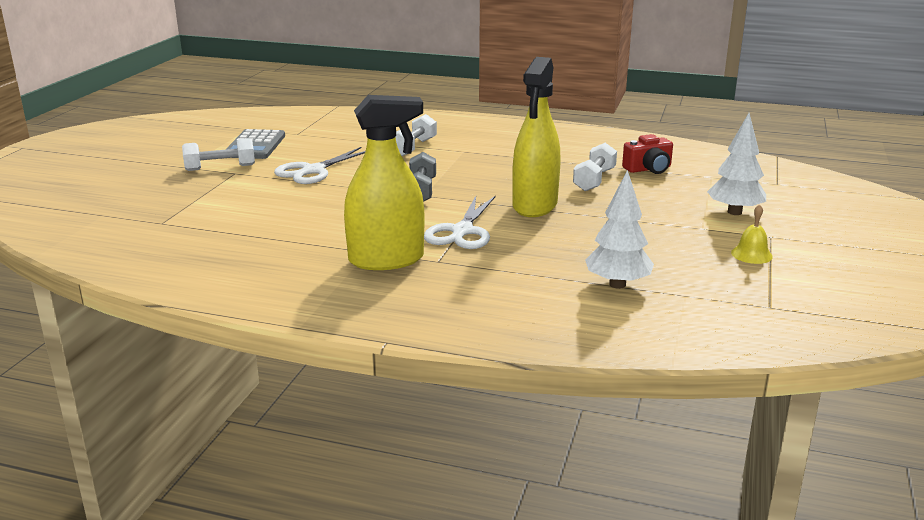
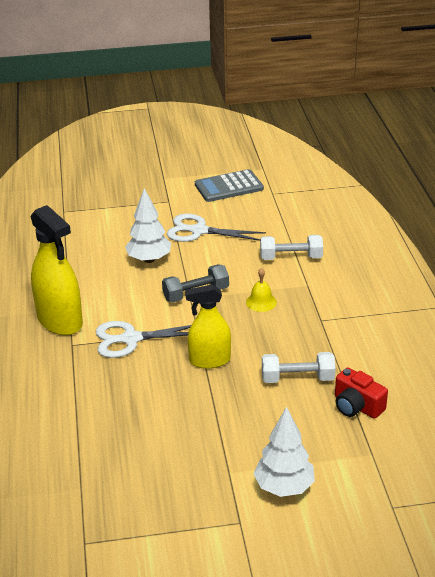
camera: 65 degrees right, 10 degrees up
white dumbbell [182,138,255,171] -> none
yellow spray bottle [512,57,561,217] -> yellow spray bottle [185,284,231,369], size x0.67
white tree [585,170,654,289] -> white tree moved to [125,188,171,263]
yellow bell [731,204,773,264] -> yellow bell moved to [246,268,277,312]

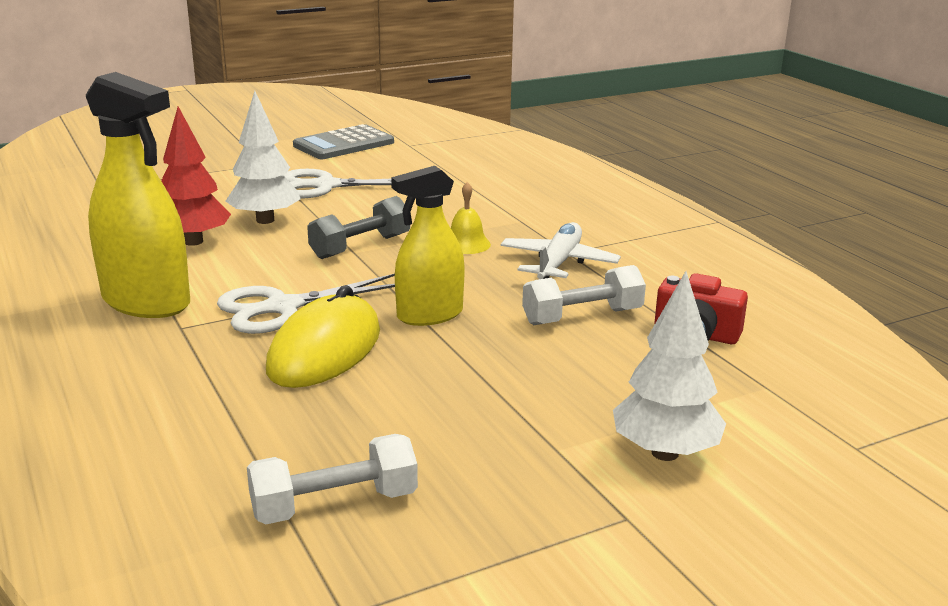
camera: 20 degrees left, 10 degrees down
white dumbbell [260,235,323,260] -> white dumbbell moved to [247,434,418,524]
none -> red tree [161,106,231,246]
none -> yellow mouse [266,285,380,388]
none -> white plane [501,222,621,279]

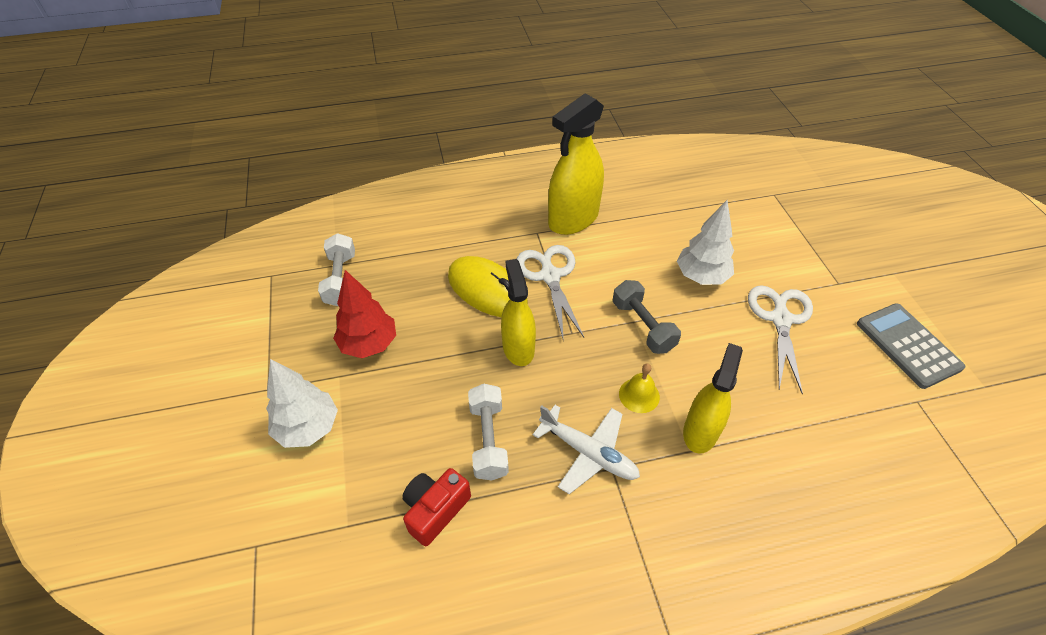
camera: 105 degrees right, 25 degrees up
red tree [161,106,231,246] -> red tree moved to [333,270,396,358]
none -> yellow spray bottle [683,343,743,454]

